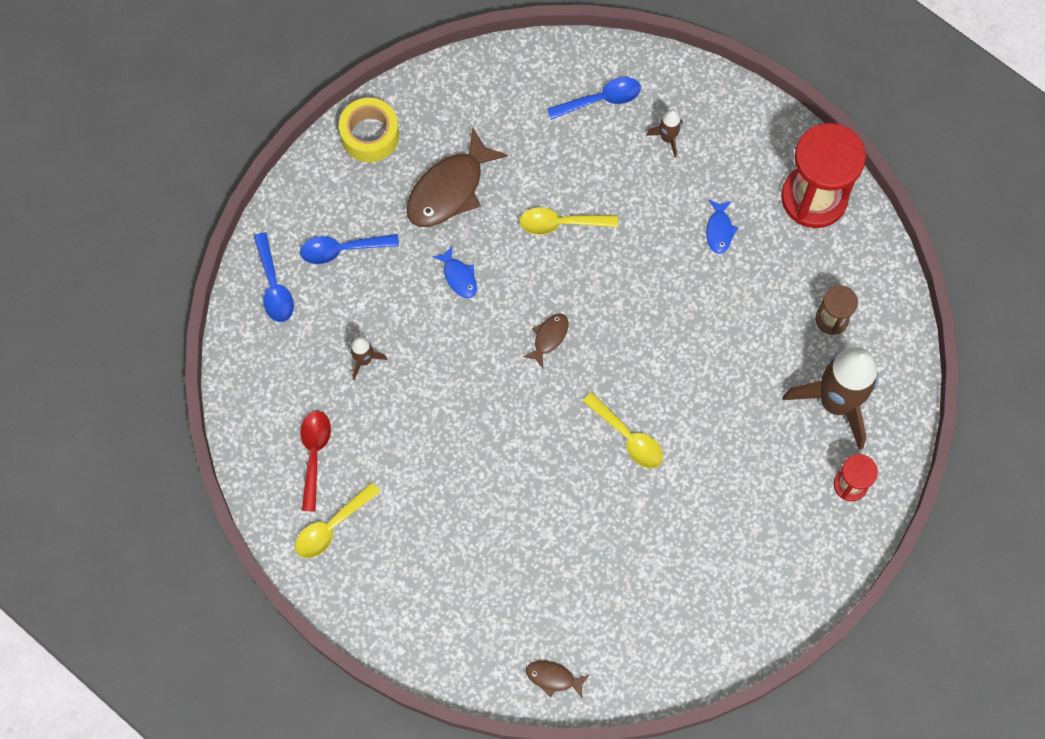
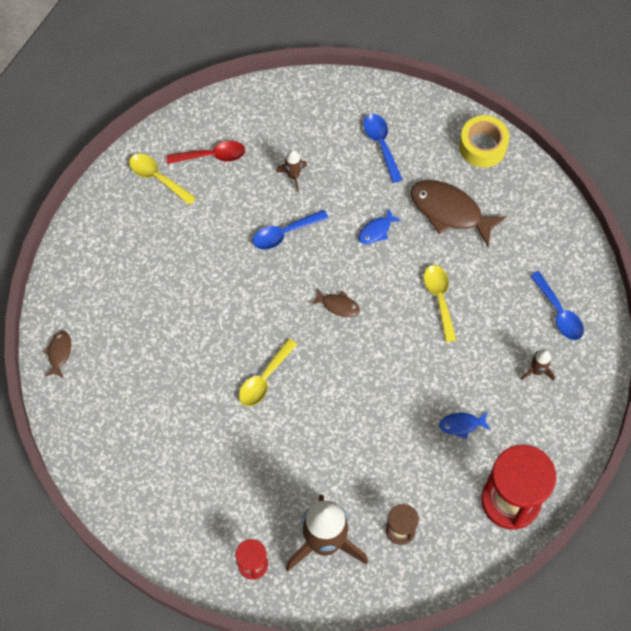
camera: 80 degrees right, 5 degrees down
blue spoon [254,232,294,322] -> blue spoon moved to [253,210,328,250]

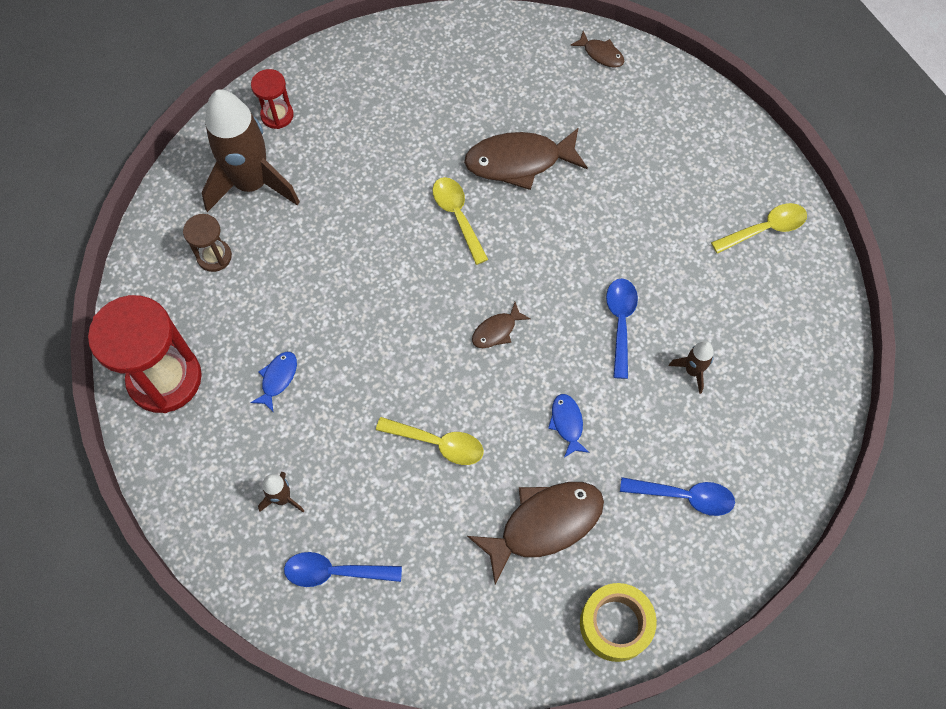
camera: 120 degrees right, 0 degrees up
red spoon [166,141,245,164] -> none
none -> brown fish [464,127,588,190]

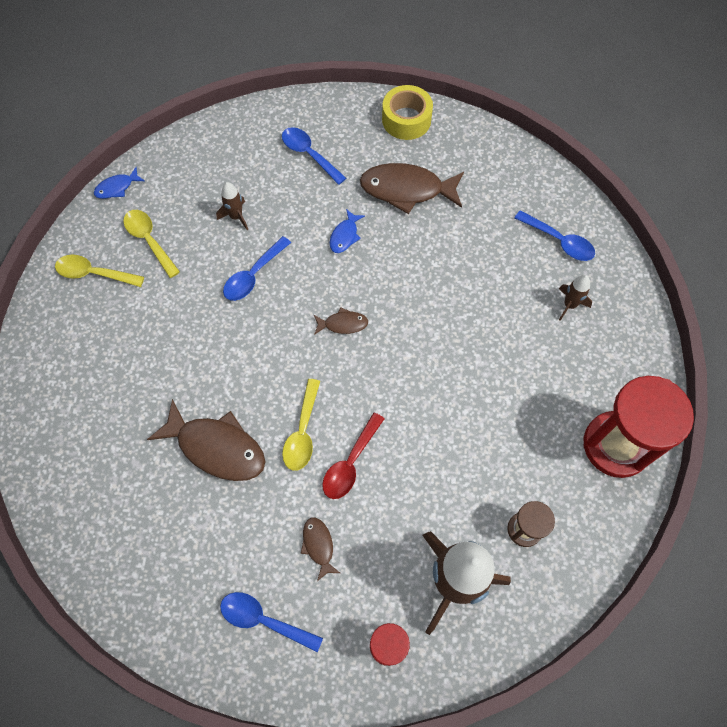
camera: 145 degrees left, 0 degrees up
blue fish [250,352,297,413] -> blue fish moved to [94,167,145,199]
yellow spoon [376,417,484,465] -> yellow spoon moved to [123,210,180,278]
brown fish [570,31,624,68] -> brown fish moved to [301,517,340,581]
none -> blue spoon [220,592,323,652]
none -> red spoon [322,412,385,499]

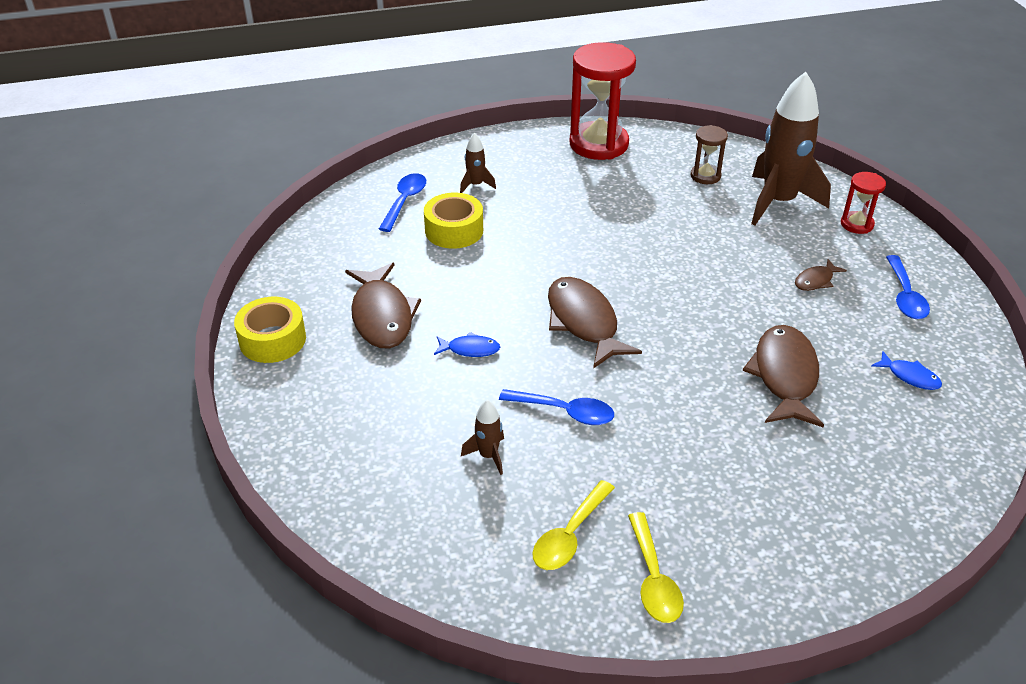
camera: 110 degrees left, 25 degrees down
blue fish [94,167,145,199] -> blue fish moved to [872,351,942,390]
blue spoon [282,127,346,185] -> none
yellow spoon [282,379,320,471] -> none
brown fish [314,307,368,335] -> brown fish [548,277,642,369], size x2.05
red spoon [322,412,385,499] -> none
none -> yellow tape [424,193,483,249]

